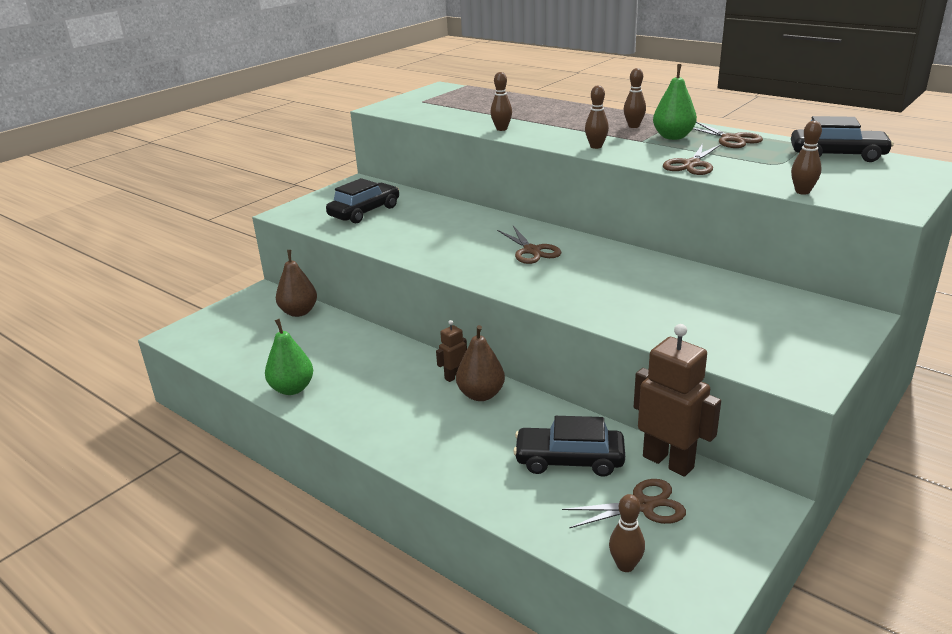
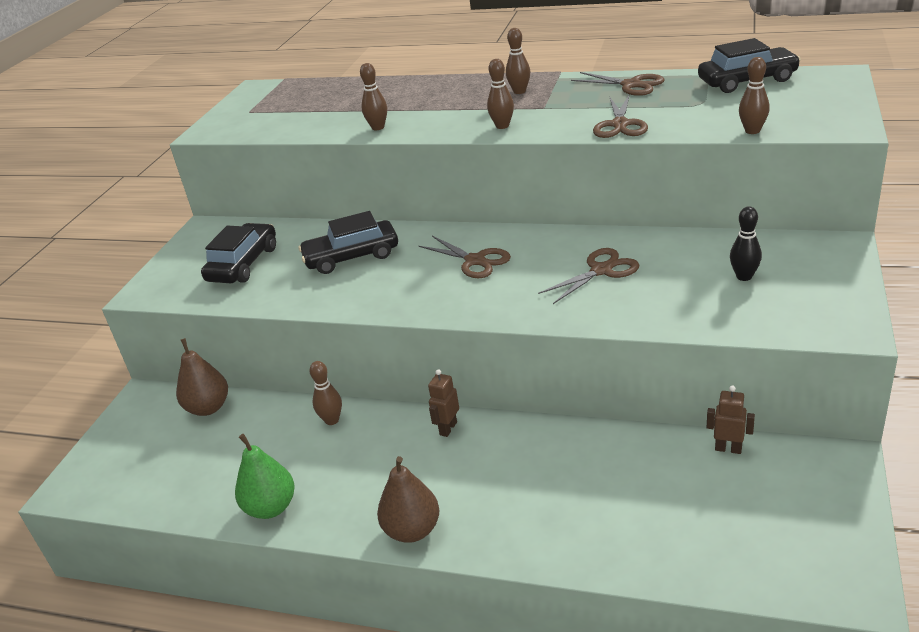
camera: 20 degrees left, 5 degrees up
brown pear [456,325,505,401] -> brown pear moved to [377,456,439,543]
black car [513,416,625,477] -> black car moved to [298,211,398,274]
brown scissors [562,479,686,529] -> brown scissors moved to [538,248,639,304]
brown bowling pin [609,494,645,572] -> brown bowling pin moved to [309,361,342,425]
brown robot [634,324,721,477] -> brown robot [707,386,755,454], size x0.48
green pear [653,64,697,140] -> none
none -> black bowling pin [730,206,762,281]

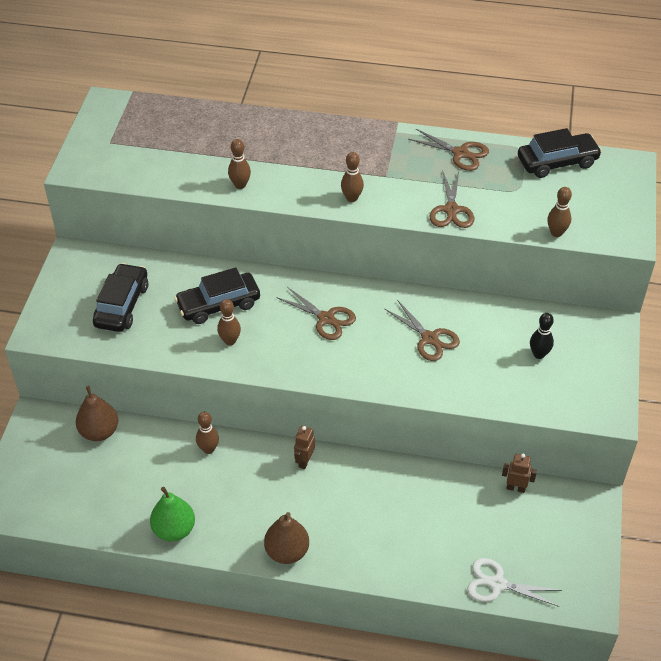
camera: 10 degrees left, 15 degrees up
brown bowling pin [506,28,530,94] -> brown bowling pin moved to [217,299,241,345]
brown scissors [538,248,639,304] -> brown scissors turned 90 degrees clockwise [385,300,460,361]
none -> white scissors [467,558,562,607]

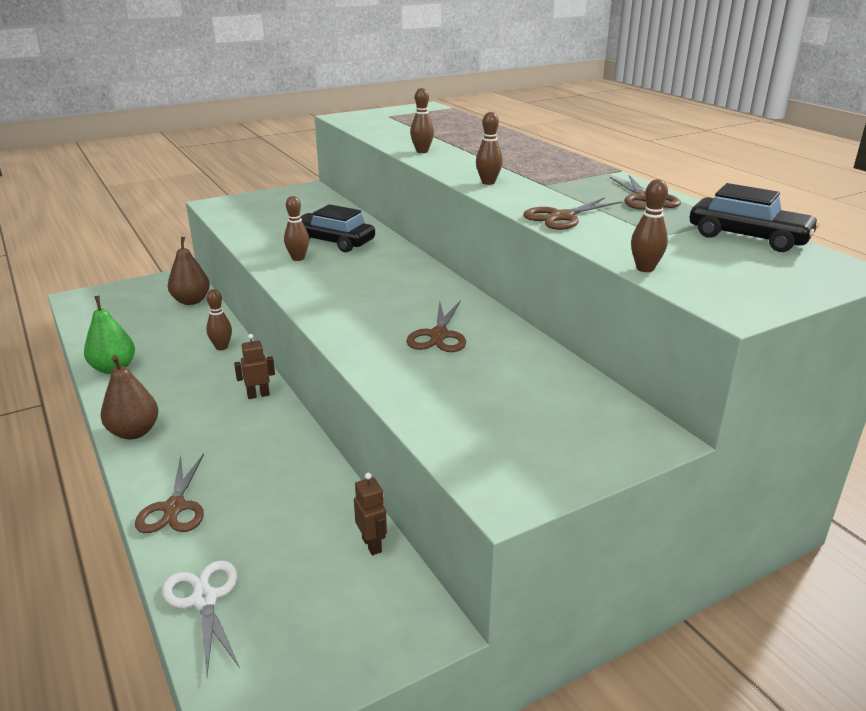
camera: 50 degrees right, 20 degrees down
black car [93,263,148,332] -> none
brown scissors [276,287,356,340] -> brown scissors moved to [135,453,204,533]
black bowling pin [530,313,554,359] -> none

